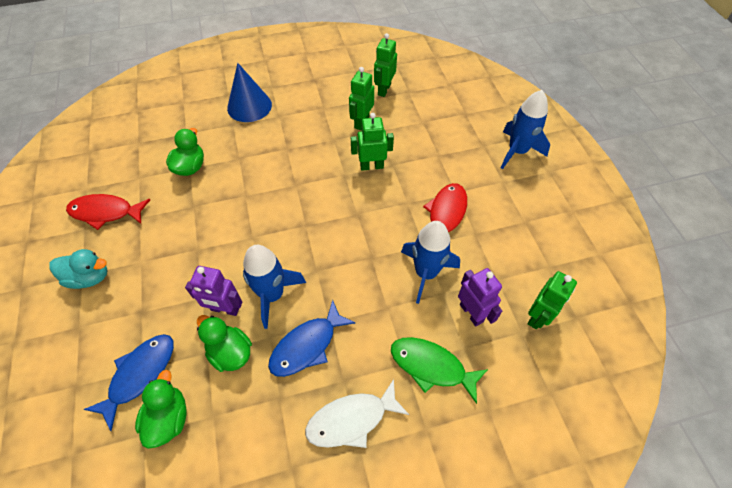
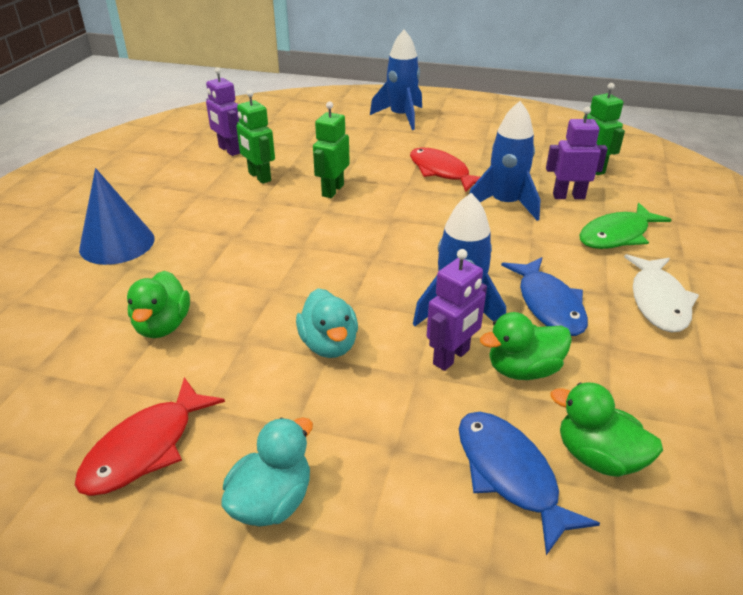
camera: 60 degrees left, 20 degrees down
green duck [166,128,204,176] -> green duck turned 135 degrees counterclockwise [127,271,190,338]
green robot [374,33,397,97] -> purple robot [206,67,240,156]
none -> turquoise duck [296,288,358,358]

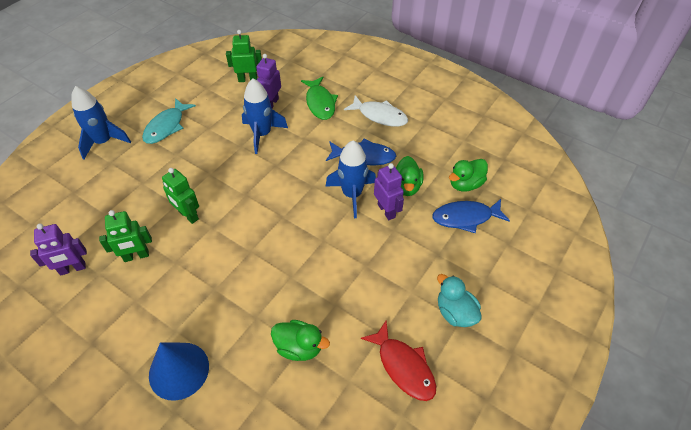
camera: 70 degrees left, 15 degrees up
turquoise duck [296,288,358,358] -> none
red fish [410,148,480,192] -> none
none -> turquoise fish [142,98,196,144]

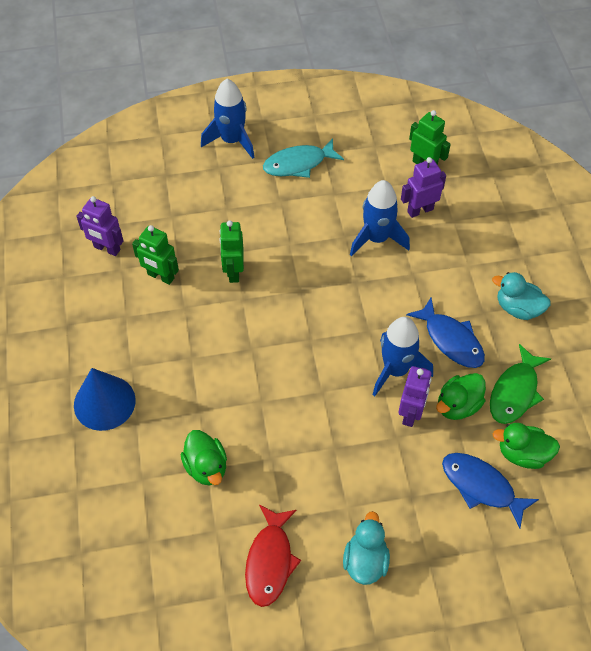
camera: 45 degrees right, 5 degrees up
green fish [301,77,338,120] -> green fish moved to [490,344,551,424]
white fish [344,95,408,127] -> turquoise duck [492,272,551,320]

